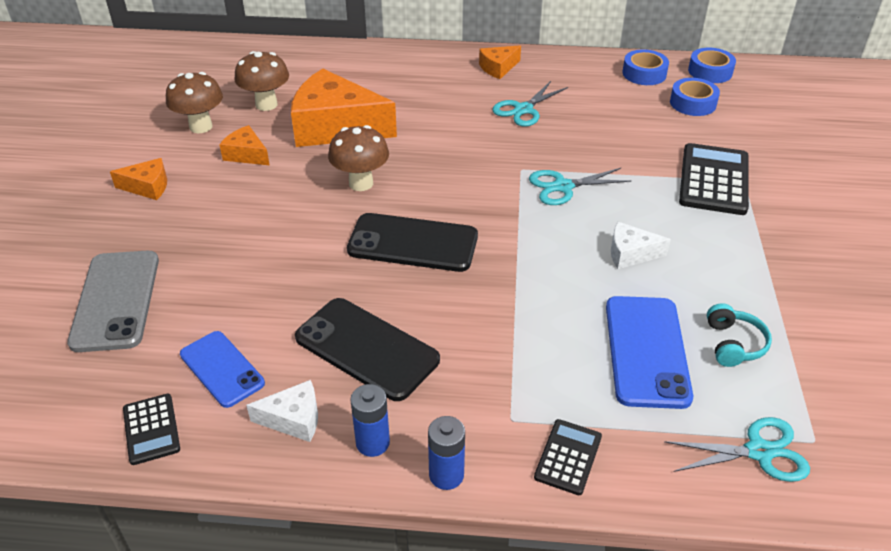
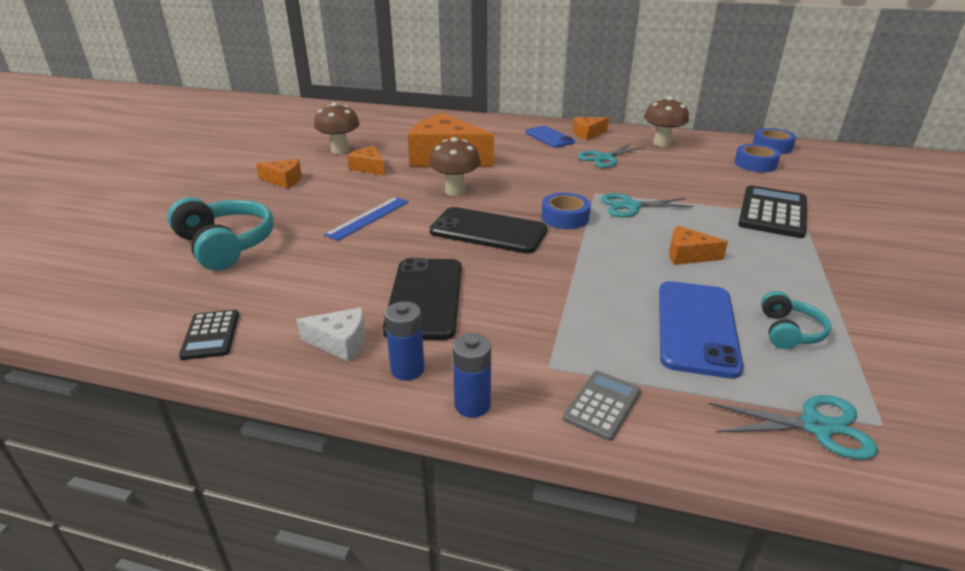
camera: 10 degrees right, 10 degrees down
grey phone [67,251,159,352] -> turquoise headphones [167,197,274,270]
blue phone [180,331,265,408] -> blue phone moved to [526,126,575,148]
brown mushroom [234,51,289,111] -> brown mushroom moved to [644,96,689,147]
black phone [295,298,440,401] -> black phone turned 45 degrees clockwise [383,258,462,340]
black calculator [534,419,602,495] -> grey calculator [563,371,641,441]
white cheese [611,221,671,269] -> orange cheese [669,226,728,265]
blue tape [623,49,669,85] -> blue tape moved to [541,193,591,229]
none -> blue ruler [324,197,409,241]

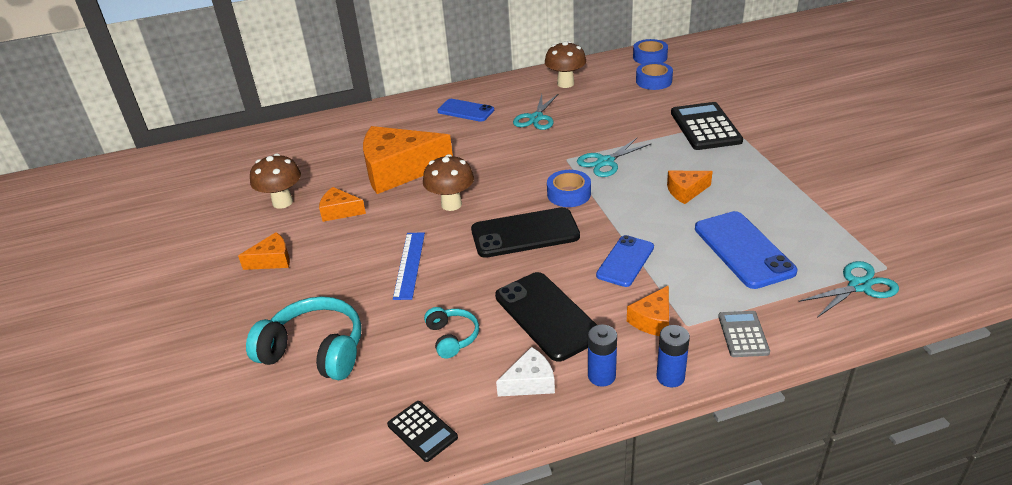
camera: 30 degrees left, 5 degrees up
orange cheese [573,117,609,140] -> orange cheese moved to [627,285,669,336]
turquoise headphones [761,291,831,349] -> turquoise headphones moved to [424,307,479,358]
none -> blue phone [596,235,654,287]

